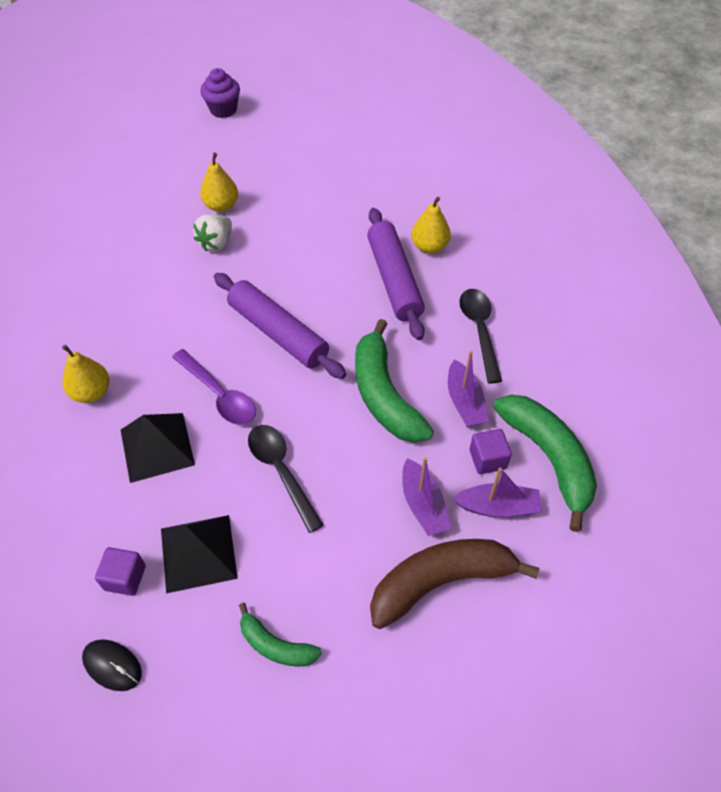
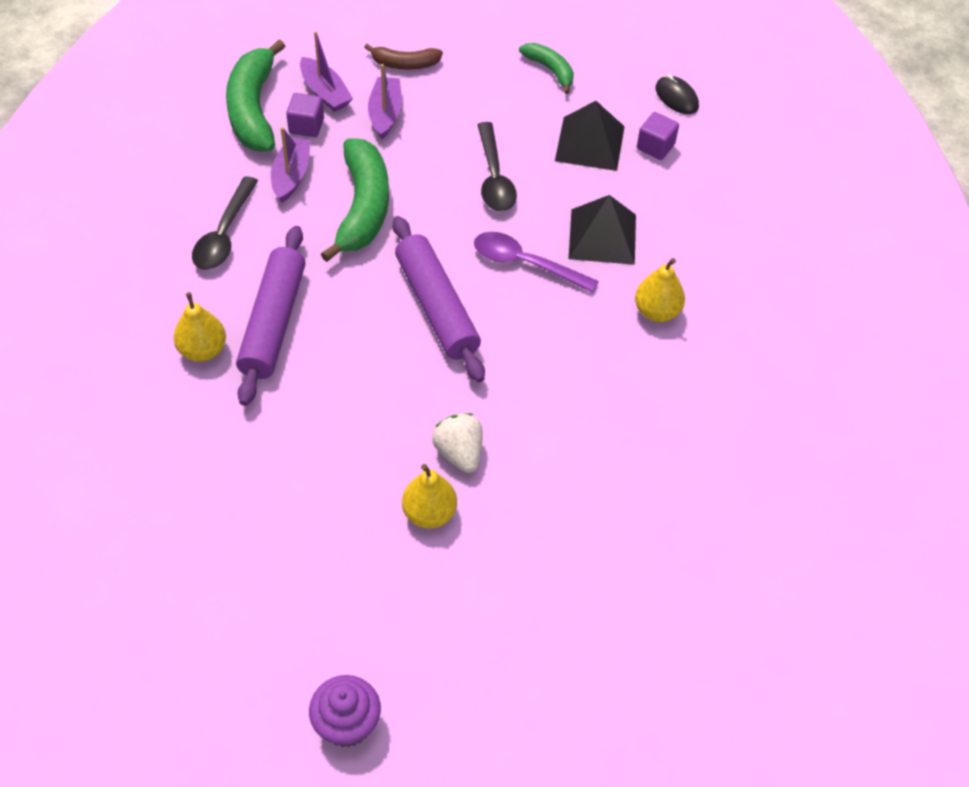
camera: 160 degrees left, 0 degrees up
purple spoon [172,349,256,425] -> purple spoon turned 45 degrees counterclockwise [474,232,599,293]
white strawberry [193,214,232,251] -> white strawberry turned 75 degrees counterclockwise [432,413,482,473]
brown banana [370,539,540,629] -> brown banana [364,44,443,70], size x0.54
purple boat [452,467,542,517] -> purple boat turned 150 degrees counterclockwise [300,31,353,112]

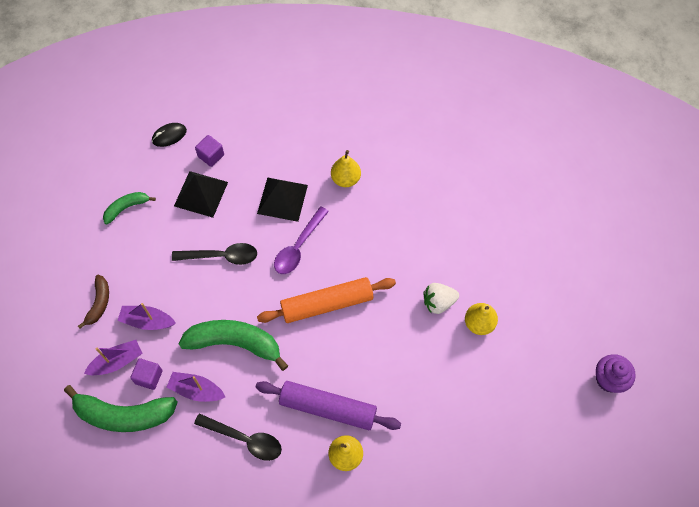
camera: 80 degrees left, 10 degrees up
purple rolling pin [392,216,485,382] -> orange rolling pin [257,277,396,323]

